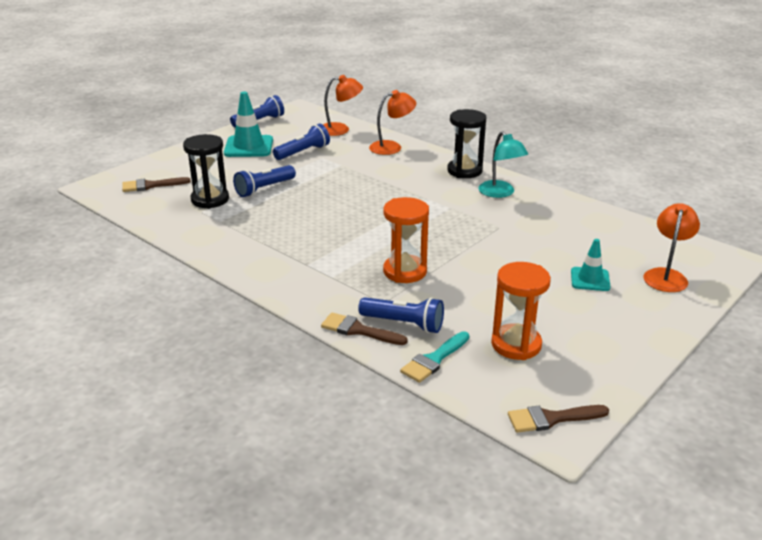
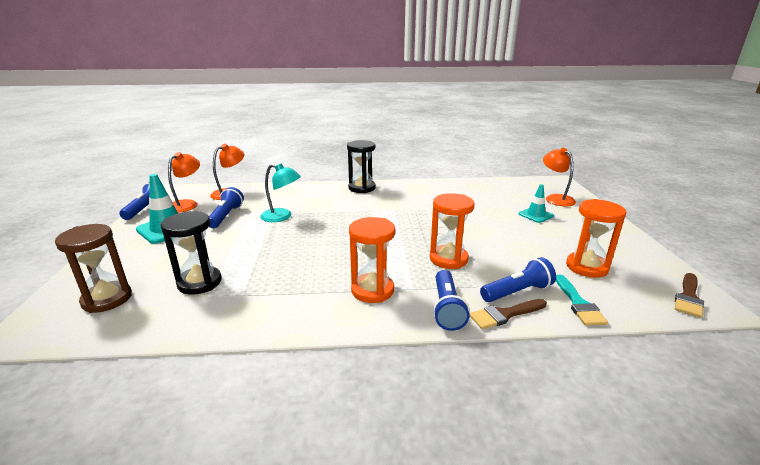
camera: 45 degrees left, 5 degrees down
brown brush [122,177,191,192] -> brown hourglass [55,224,132,313]
blue flashlight [233,165,296,197] -> blue flashlight moved to [433,270,469,331]
orange lamp [369,90,416,155] -> orange lamp moved to [168,152,200,213]
turquoise lamp [478,131,528,198] -> turquoise lamp moved to [260,164,301,222]
none -> orange hourglass [349,217,395,303]

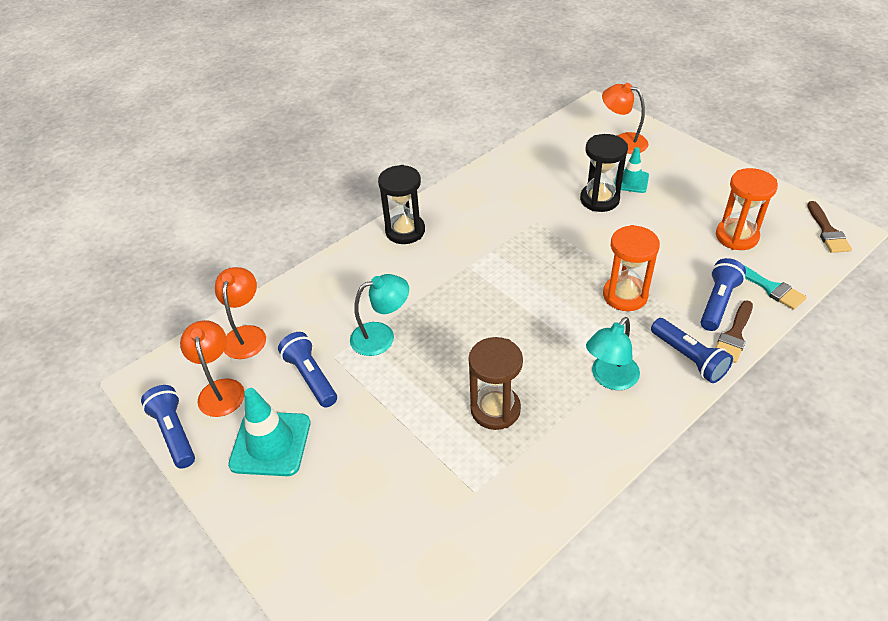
camera: 35 degrees left, 20 degrees up
brown hourglass [55,224,132,313] -> brown hourglass moved to [469,337,523,430]
black hourglass [160,211,222,295] -> black hourglass moved to [580,134,628,212]
orange hourglass [349,217,395,303] -> turquoise lamp [586,317,640,390]

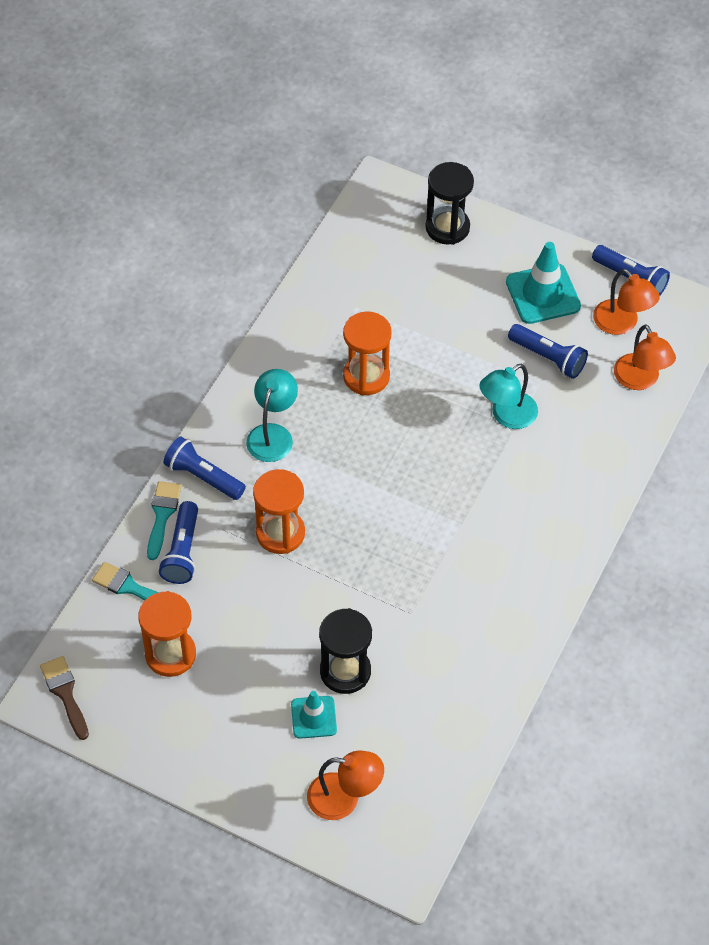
camera: 155 degrees right, 10 degrees up
black hourglass [378,165,425,244] -> black hourglass moved to [425,162,474,245]
brown hourglass [469,337,523,430] -> orange hourglass [343,311,392,395]
brown brush [716,301,753,363] -> turquoise brush [147,481,181,560]

